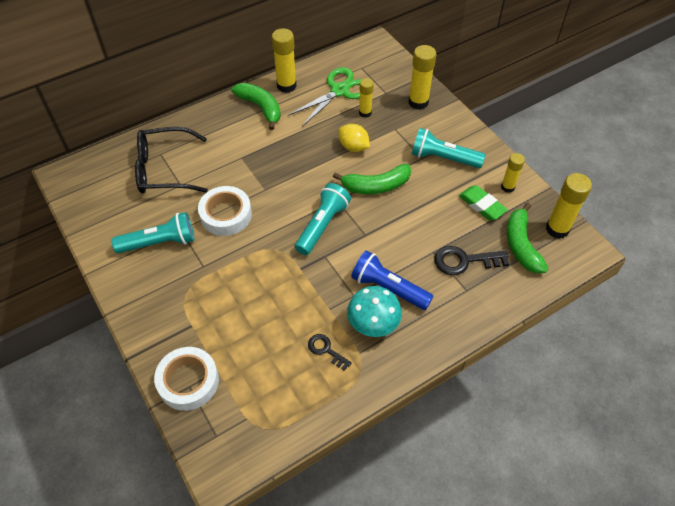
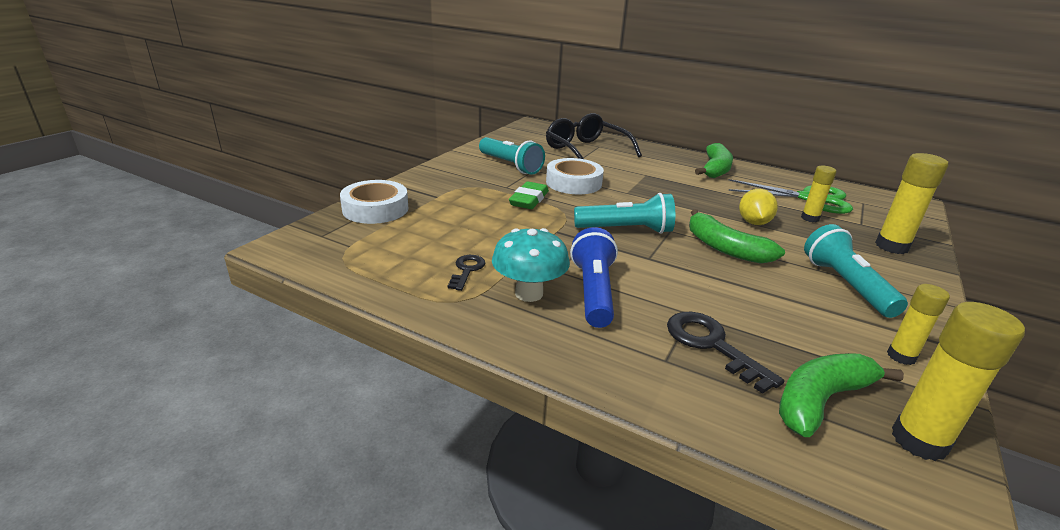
camera: 60 degrees right, 25 degrees down
yellow glue stick [272,28,297,93] -> none
green eraser [459,185,508,220] -> green eraser moved to [509,182,549,209]

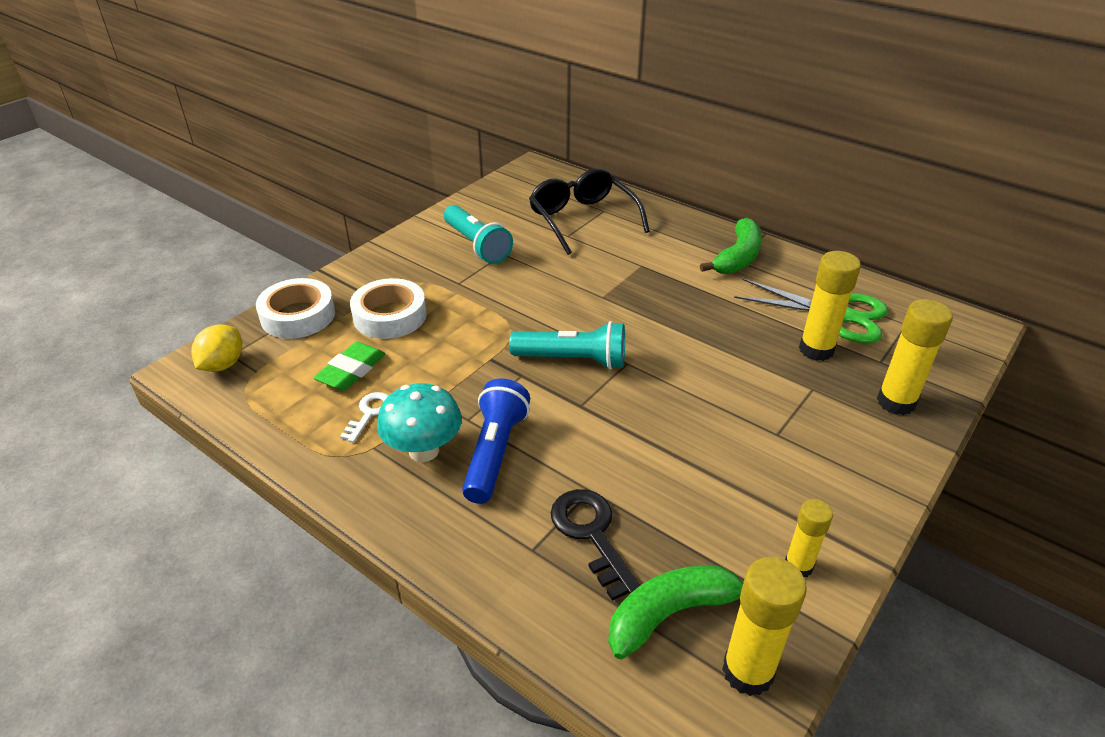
camera: 10 degrees right, 10 degrees up
black key [448,255,485,291] -> white key [340,392,388,443]
green eraser [509,182,549,209] -> green eraser moved to [314,342,386,391]
white tape [546,158,604,194] -> white tape moved to [350,278,427,339]
green banana [689,209,785,264] -> none
yellow lemon [739,189,778,225] -> yellow lemon moved to [191,324,242,372]
yellow glue stick [801,166,836,222] -> yellow glue stick [799,251,861,361], size x1.61
turquoise flashlight [804,224,908,318] -> none

